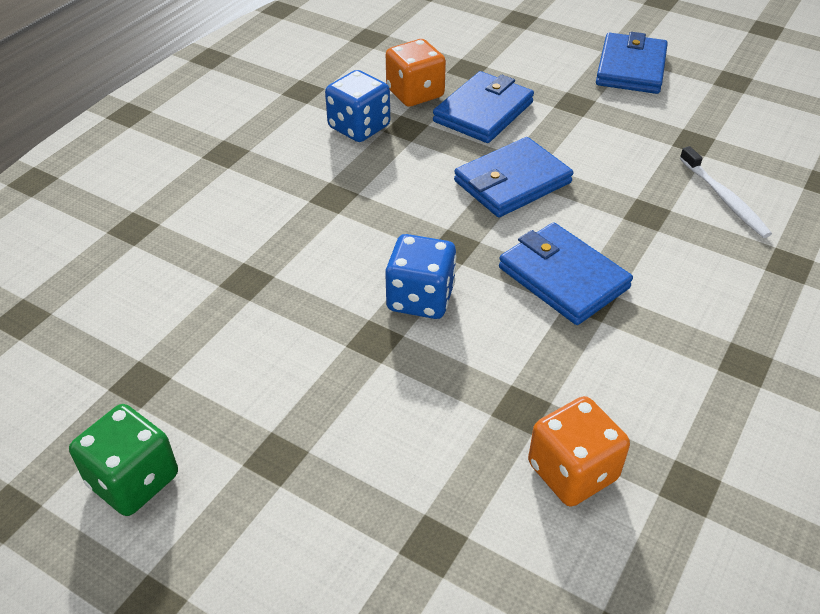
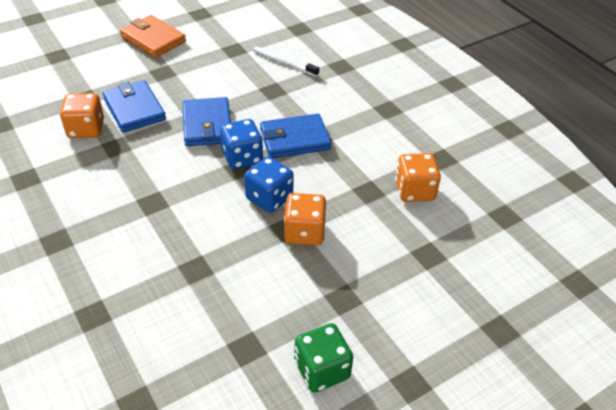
camera: 65 degrees left, 0 degrees up
blue dice [325,70,390,142] -> blue dice moved to [220,119,263,169]
blue wallet [596,32,668,94] -> orange wallet [120,15,186,58]
white toothbrush [680,146,772,238] -> white toothbrush turned 150 degrees counterclockwise [253,46,319,77]
none -> orange dice [284,193,327,245]

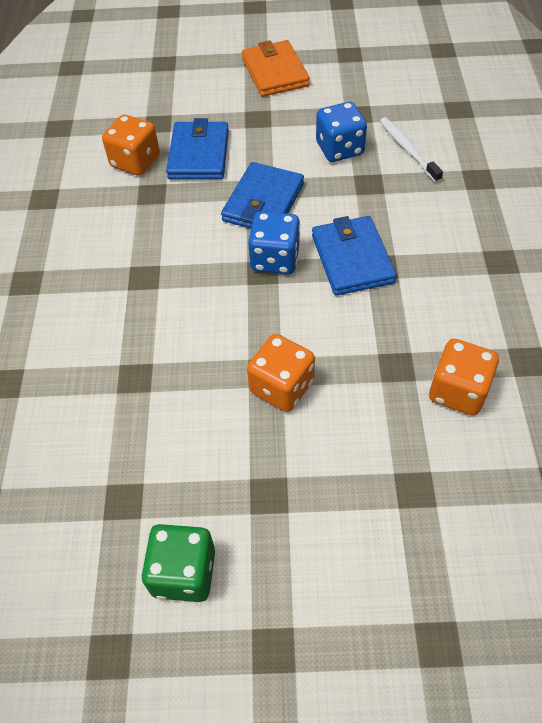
camera: 35 degrees right, 10 degrees up
blue dice [244,157,294,213] -> blue dice moved to [316,102,367,162]
blue wallet [260,114,331,158] -> blue wallet turned 60 degrees clockwise [312,216,397,296]

